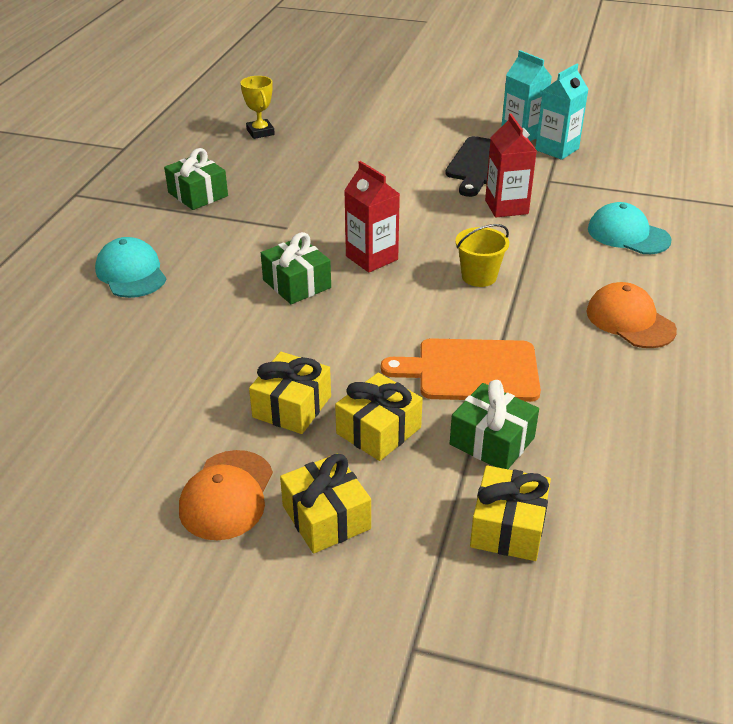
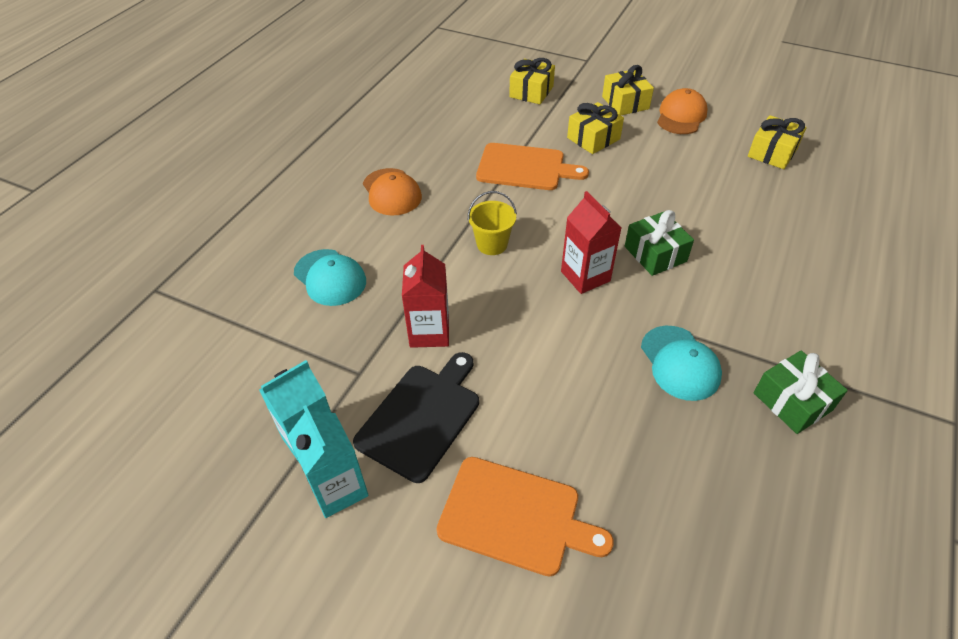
camera: 170 degrees left, 10 degrees up
turquoise cap [95,237,166,298] -> turquoise cap moved to [641,326,722,401]
yellow trophy [240,76,275,139] -> none
yellow gift [249,352,331,434] -> yellow gift moved to [748,115,806,169]
green gift [450,380,539,469] -> none
none -> orange cutting board [436,457,614,577]

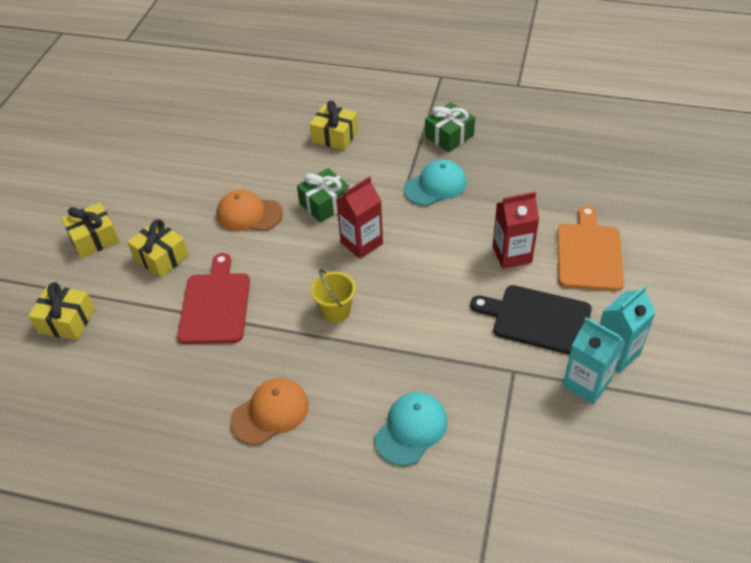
camera: 100 degrees left, 0 degrees up
red carton [402,245,449,348] -> red carton moved to [492,191,539,269]
orange cutting board [476,143,589,190] -> red cutting board [177,253,250,344]
orange cap [657,88,708,134] -> orange cap moved to [216,190,283,231]
yellow gift [748,115,806,169] -> yellow gift moved to [310,100,358,150]

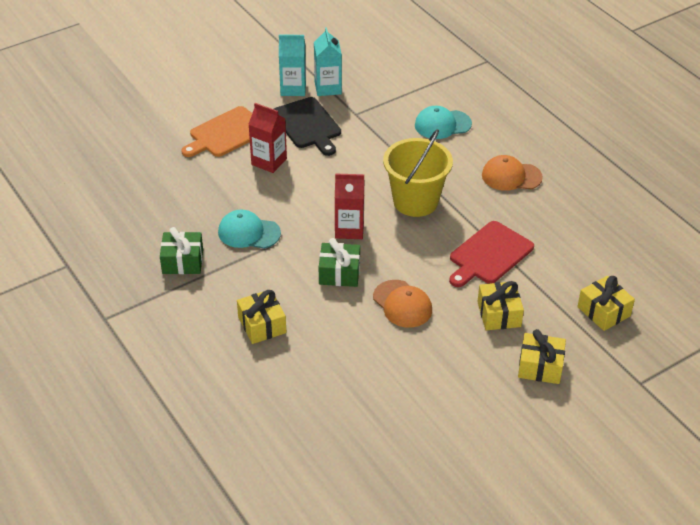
camera: 140 degrees left, 5 degrees down
yellow bucket [311,269,356,323] -> yellow bucket [383,129,453,217], size x1.87

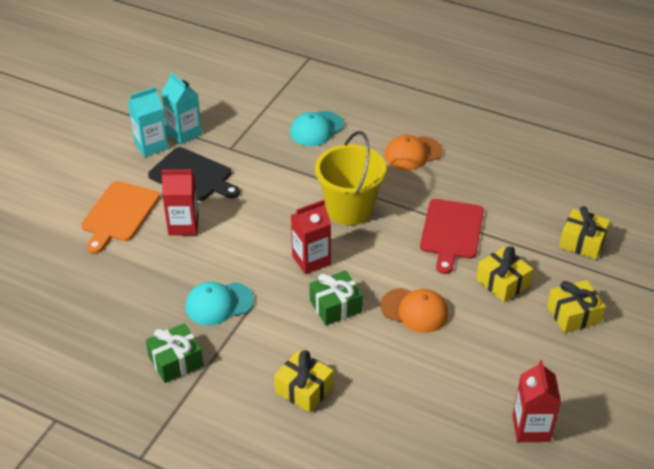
camera: 30 degrees left, 0 degrees up
none -> red carton [513,360,561,442]

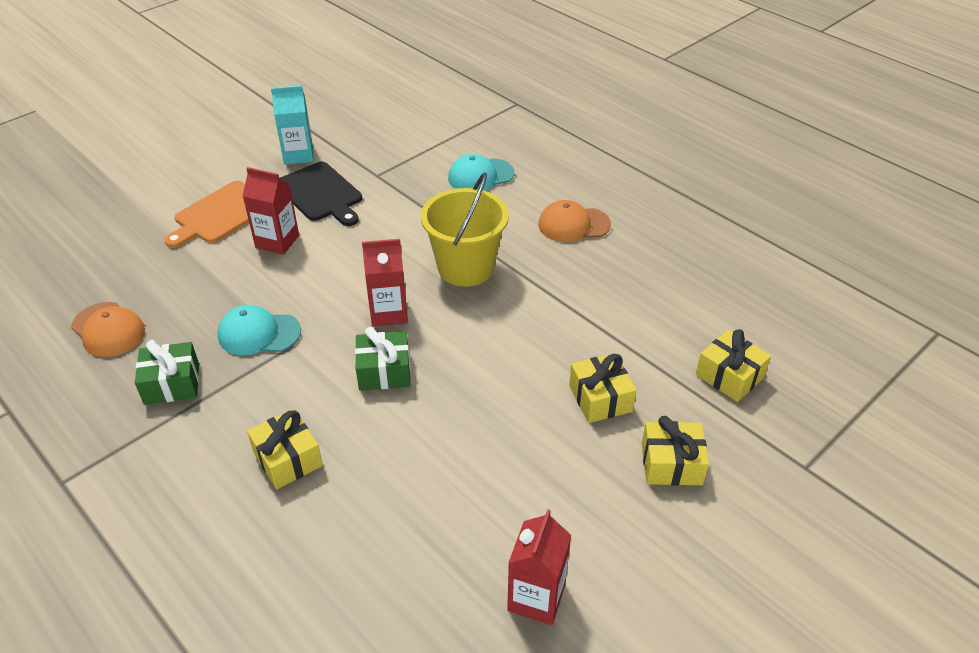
camera: 20 degrees right, 0 degrees up
turquoise carton [161,72,202,145] -> none
orange cap [381,288,449,333] -> orange cap moved to [71,302,145,357]
red cutting board [420,199,484,274] -> none

